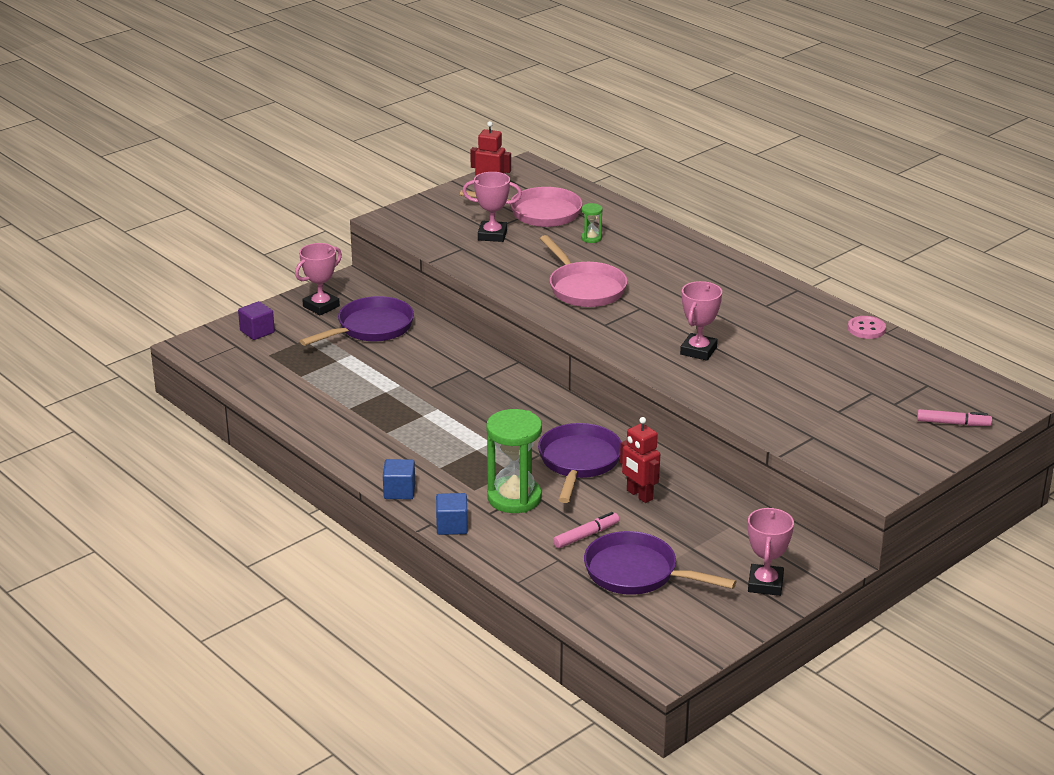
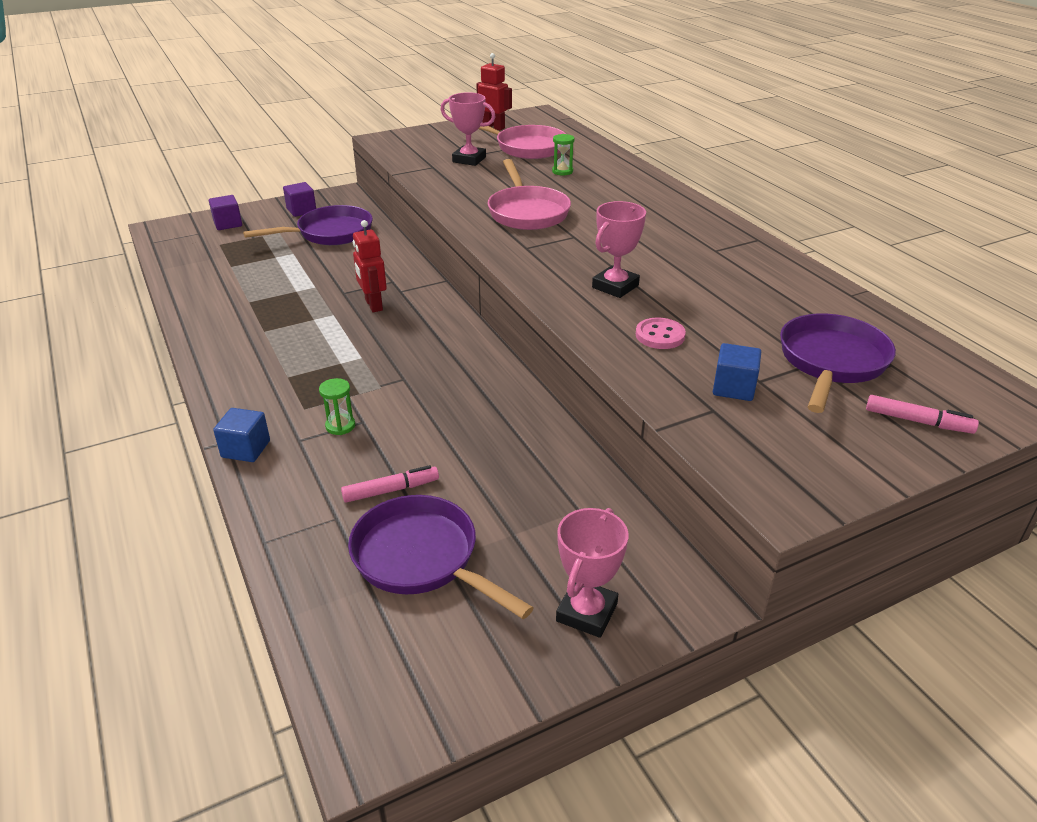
camera: 15 degrees right, 5 degrees up
pink trophy [295,243,342,315] -> purple cube [283,182,316,217]
blue cube [383,459,415,499] -> blue cube moved to [713,343,761,401]
green hourglass [486,409,542,513] -> green hourglass [319,378,355,435], size x0.45
purple pan [538,423,621,503] -> purple pan moved to [780,314,896,413]
red robot [620,417,660,503] -> red robot moved to [353,220,387,312]
pink button [848,316,886,339] -> pink button moved to [636,318,686,349]

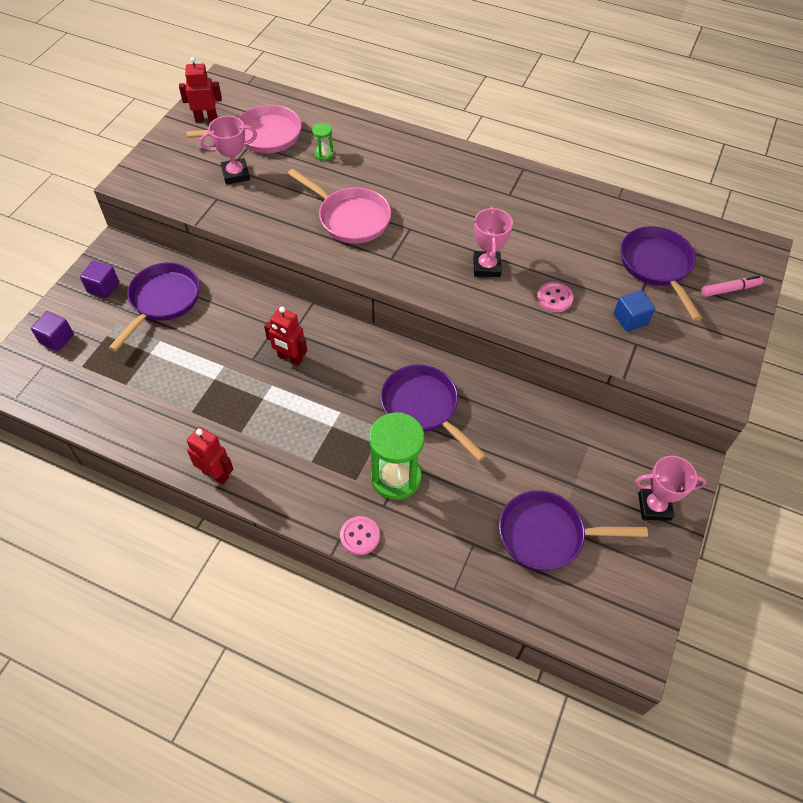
camera: 40 degrees left, 20 degrees up
blue cube [213,408,270,462] -> pink button [340,516,380,555]
green hourglass [319,378,355,435] -> green hourglass [369,412,425,500], size x2.22
pink marker [341,465,439,503] -> none
pink trophy [556,508,628,638] -> pink trophy turned 75 degrees counterclockwise [635,456,707,521]
none -> red robot [187,427,233,484]
none -> purple pan [380,364,486,461]

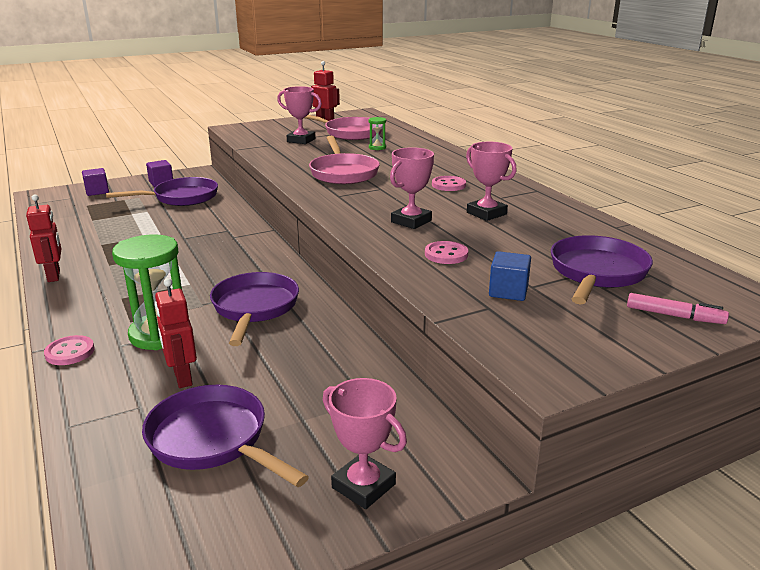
camera: 40 degrees right, 30 degrees down
red robot [264,307,307,366] -> red robot moved to [155,278,197,388]
none -> pink button [432,176,466,191]
none -> pink trophy [466,142,516,221]

